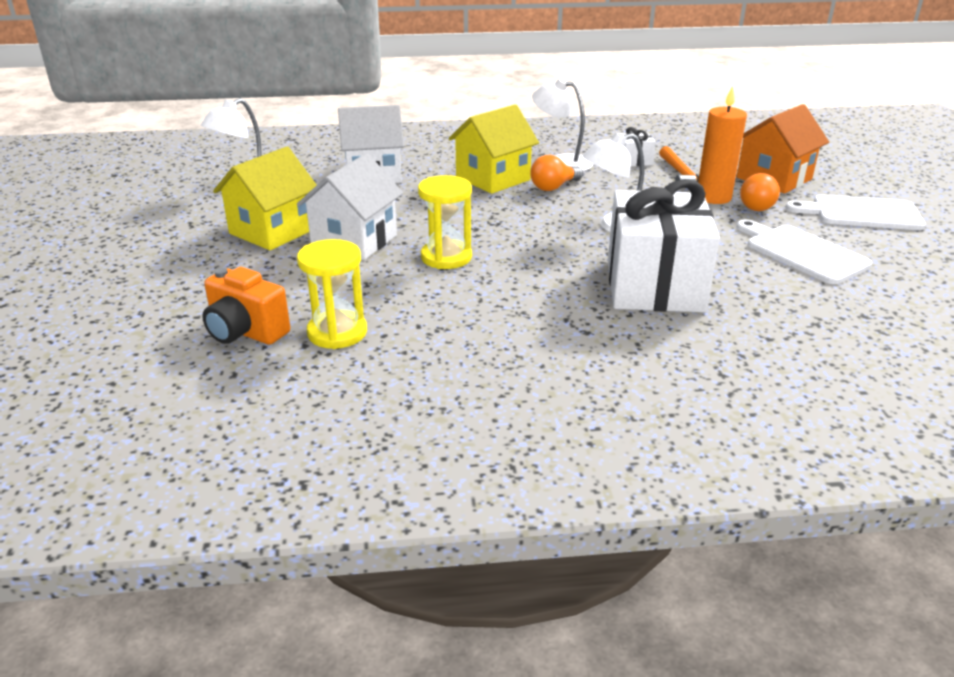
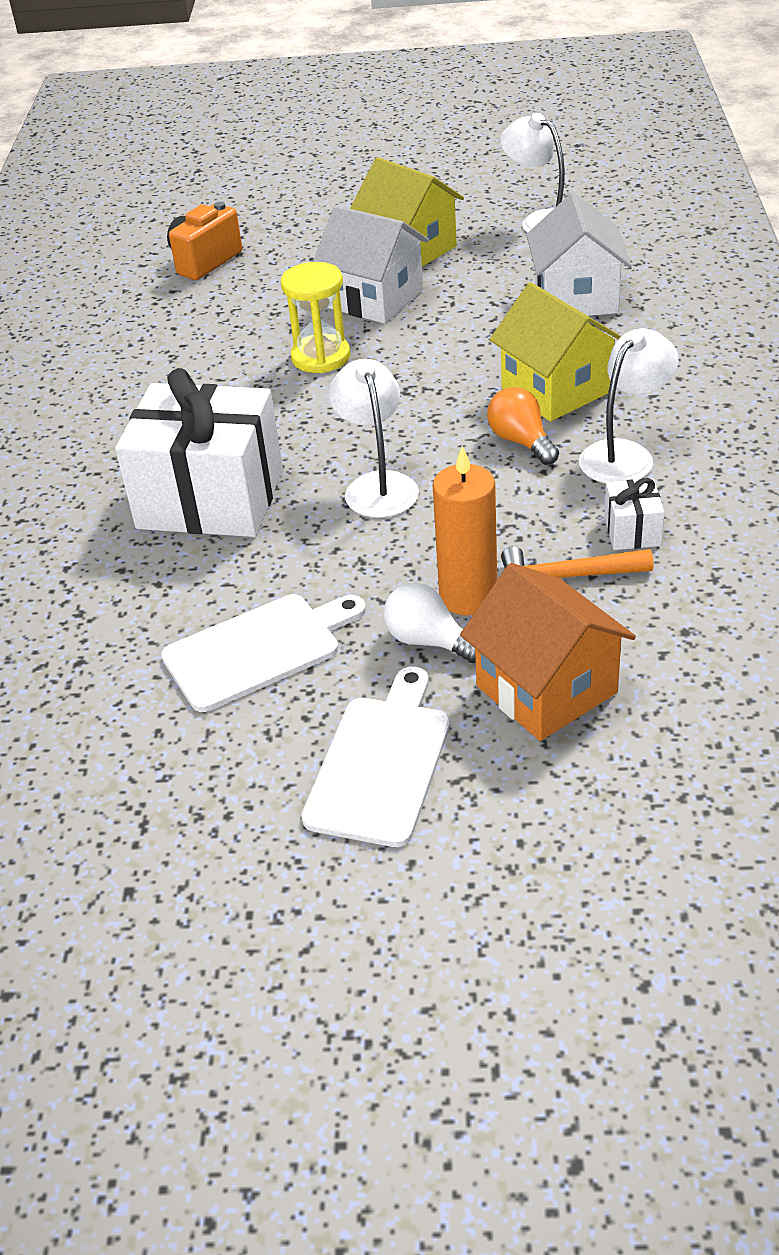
camera: 100 degrees right, 10 degrees up
yellow hourglass [297,239,367,349] -> none
orange light bulb [740,173,780,211] -> white light bulb [383,582,476,663]

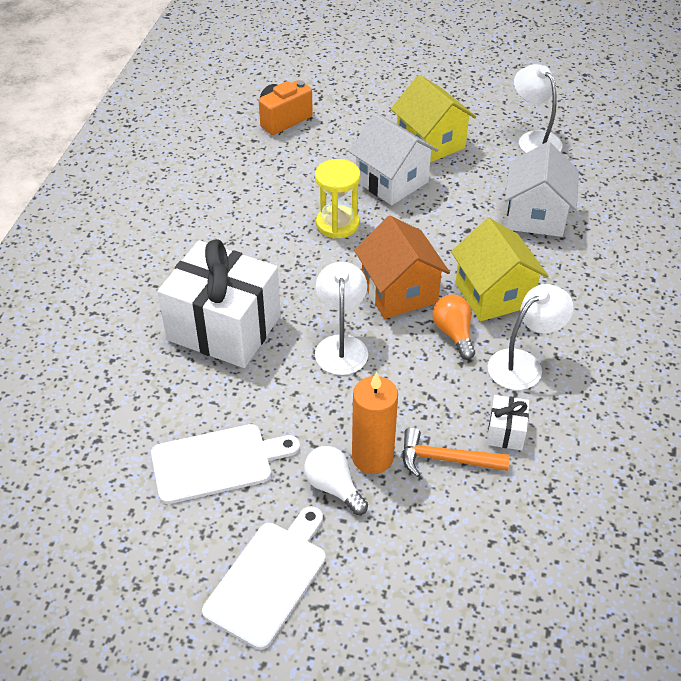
camera: 10 degrees right, 5 degrees up
orange house [460,563,636,741] -> orange house moved to [354,216,450,319]

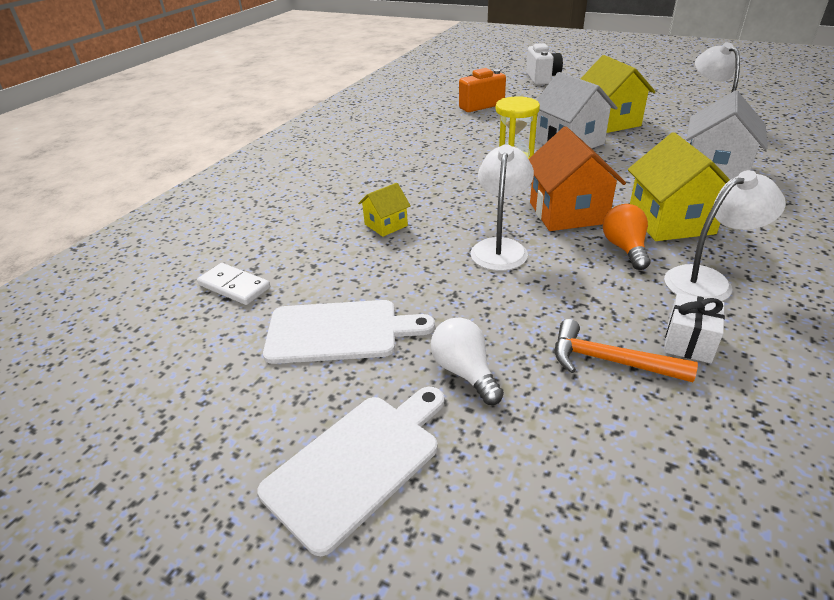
camera: 15 degrees right, 10 degrees down
white gift [157,239,281,368] -> yellow house [358,183,411,237]
orange candle [352,372,398,474] -> none
none -> white domino [197,263,270,305]
none -> white camera [526,43,563,85]

